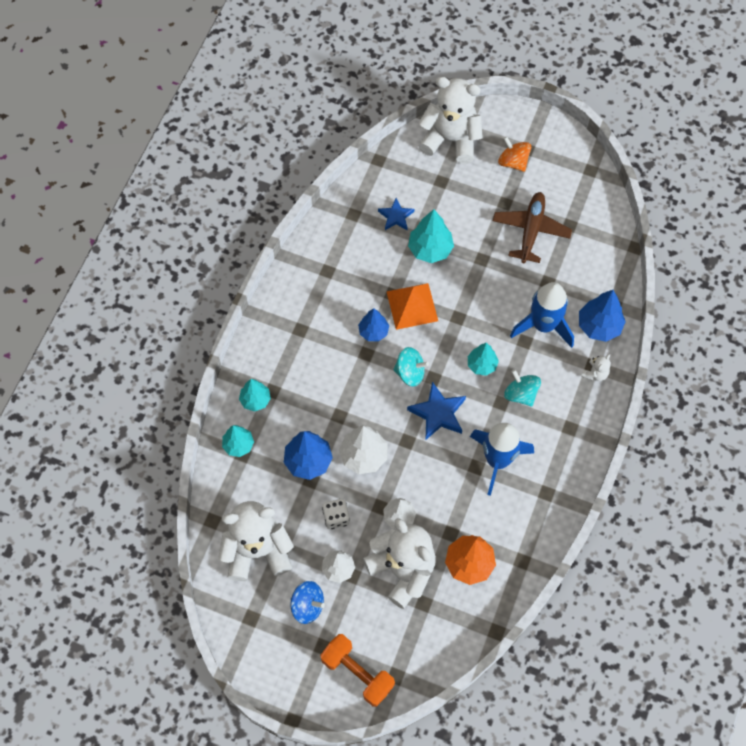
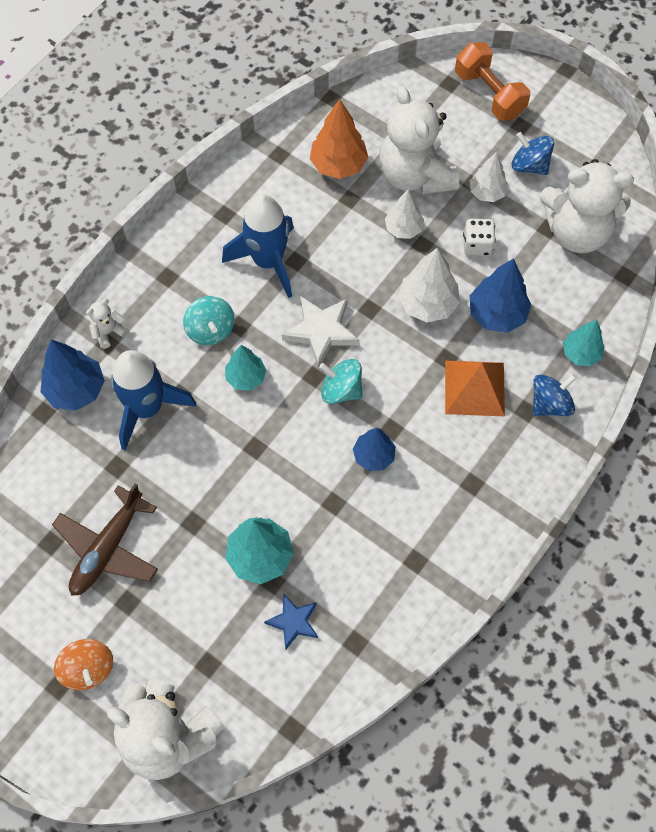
camera: 165 degrees left, 0 degrees up
turquoise tree [239,379,271,412] -> blue spinning top [533,374,577,416]
orange pyramid [386,283,438,330] -> orange pyramid moved to [445,360,505,416]
blue star [407,382,466,440] -> white star [282,296,359,368]

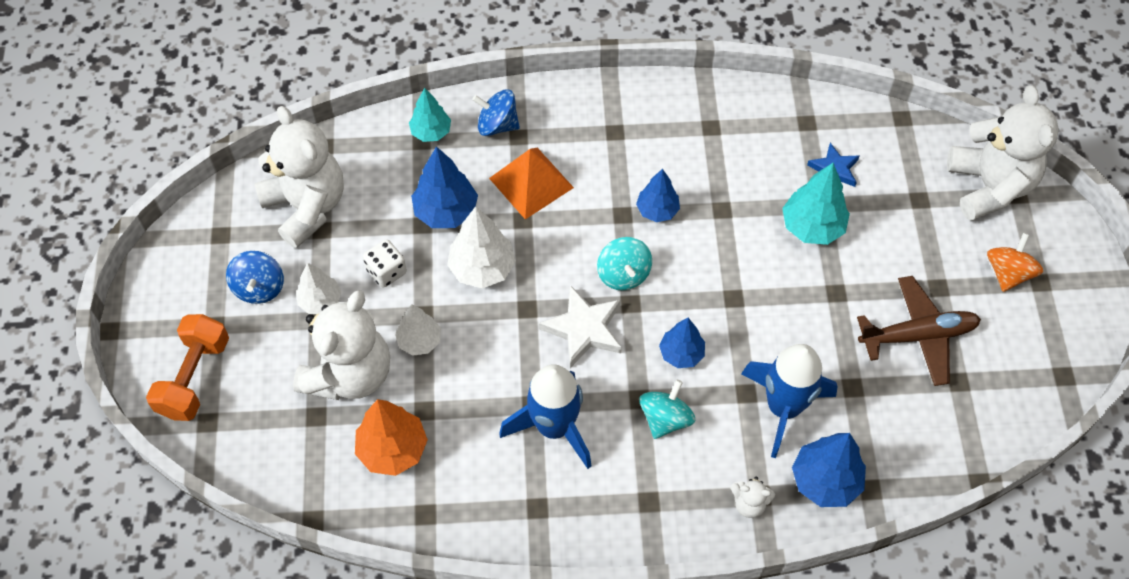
camera: 130 degrees left, 5 degrees down
turquoise tree [225,345,267,391] -> blue tree [659,318,705,368]

